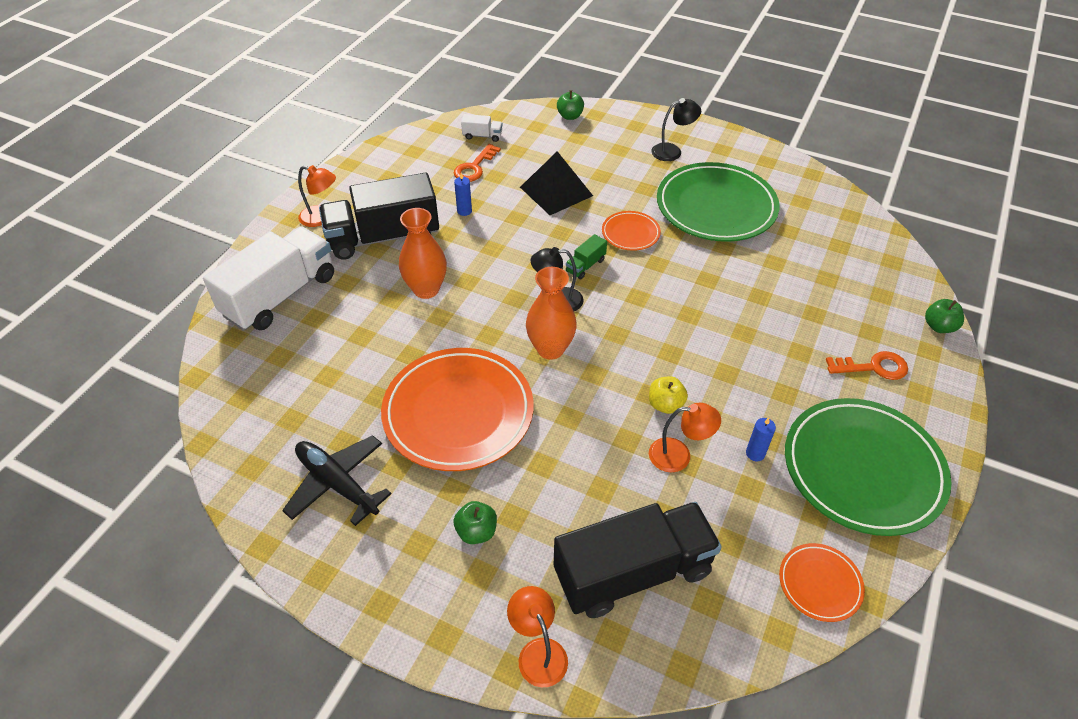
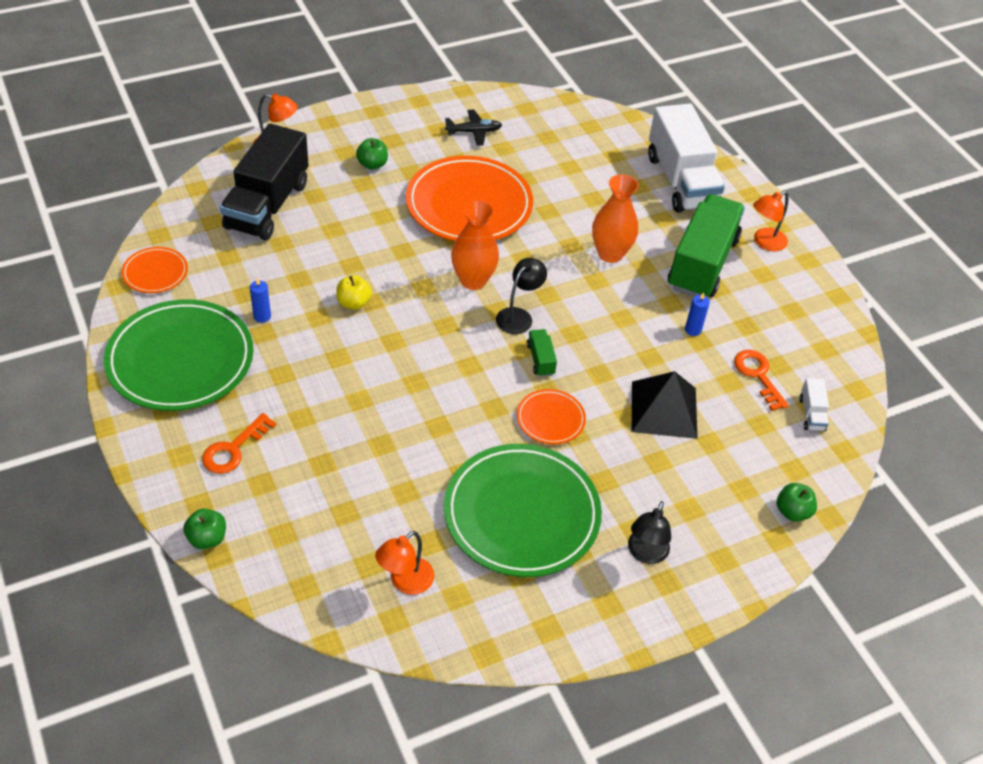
camera: 125 degrees right, 0 degrees up
black plane [282,435,392,526] -> black plane [445,109,502,146], size x0.65
black truck [319,173,439,260] -> green truck [668,194,745,297]
white truck [461,114,502,142] -> white truck turned 45 degrees counterclockwise [799,378,829,431]
orange lamp [649,403,721,472] -> orange lamp moved to [375,531,434,595]

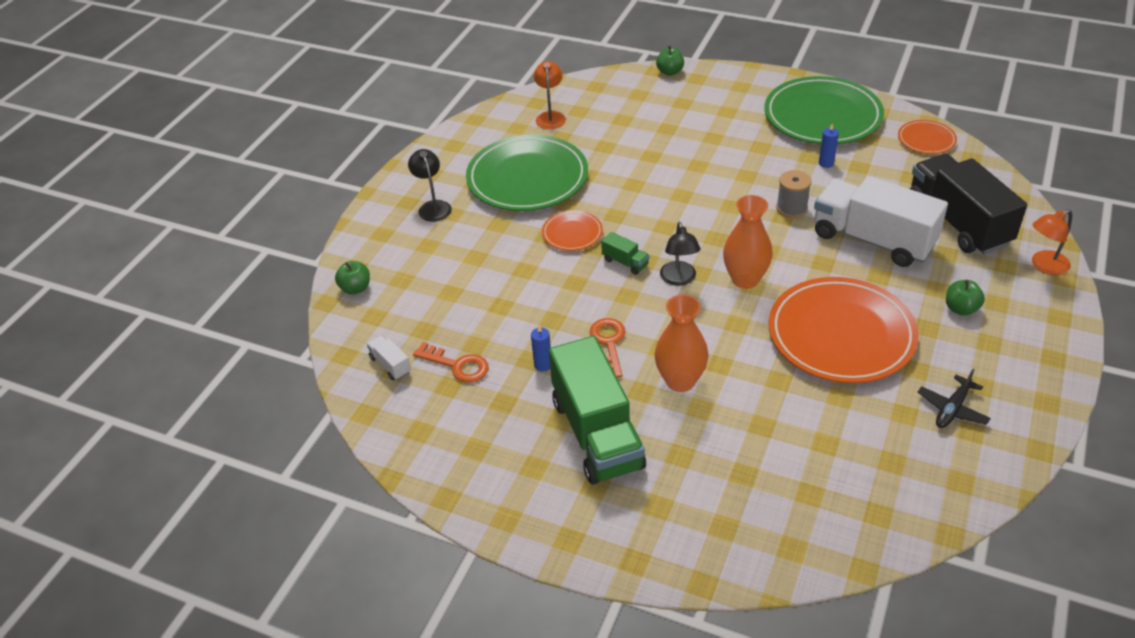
camera: 145 degrees right, 5 degrees down
orange key [202,413,277,474] -> orange key moved to [589,318,626,378]
yellow apple [336,275,372,310] -> grey spool [776,170,812,218]
black pyramid [632,371,698,439] -> none
white truck [648,103,725,213] -> white truck moved to [814,176,948,267]
orange lamp [753,191,789,251] -> none

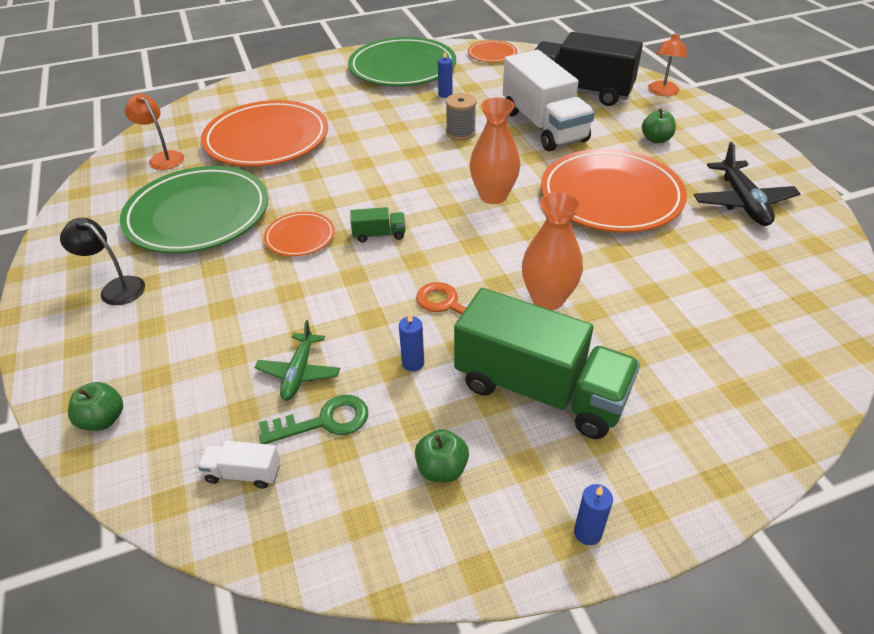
camera: 45 degrees left, 0 degrees up
orange key [413,342,489,383] -> green key [259,395,369,444]
green apple [656,46,684,76] -> green apple moved to [415,429,469,482]
black lamp [660,222,701,286] -> none
white truck [814,176,948,267] -> white truck turned 105 degrees counterclockwise [503,50,595,151]
black plane [918,369,991,428] -> black plane [694,142,801,226], size x1.55
none -> orange plate [201,100,328,167]
none -> green plane [255,320,340,400]
none -> blue candle [574,484,613,545]

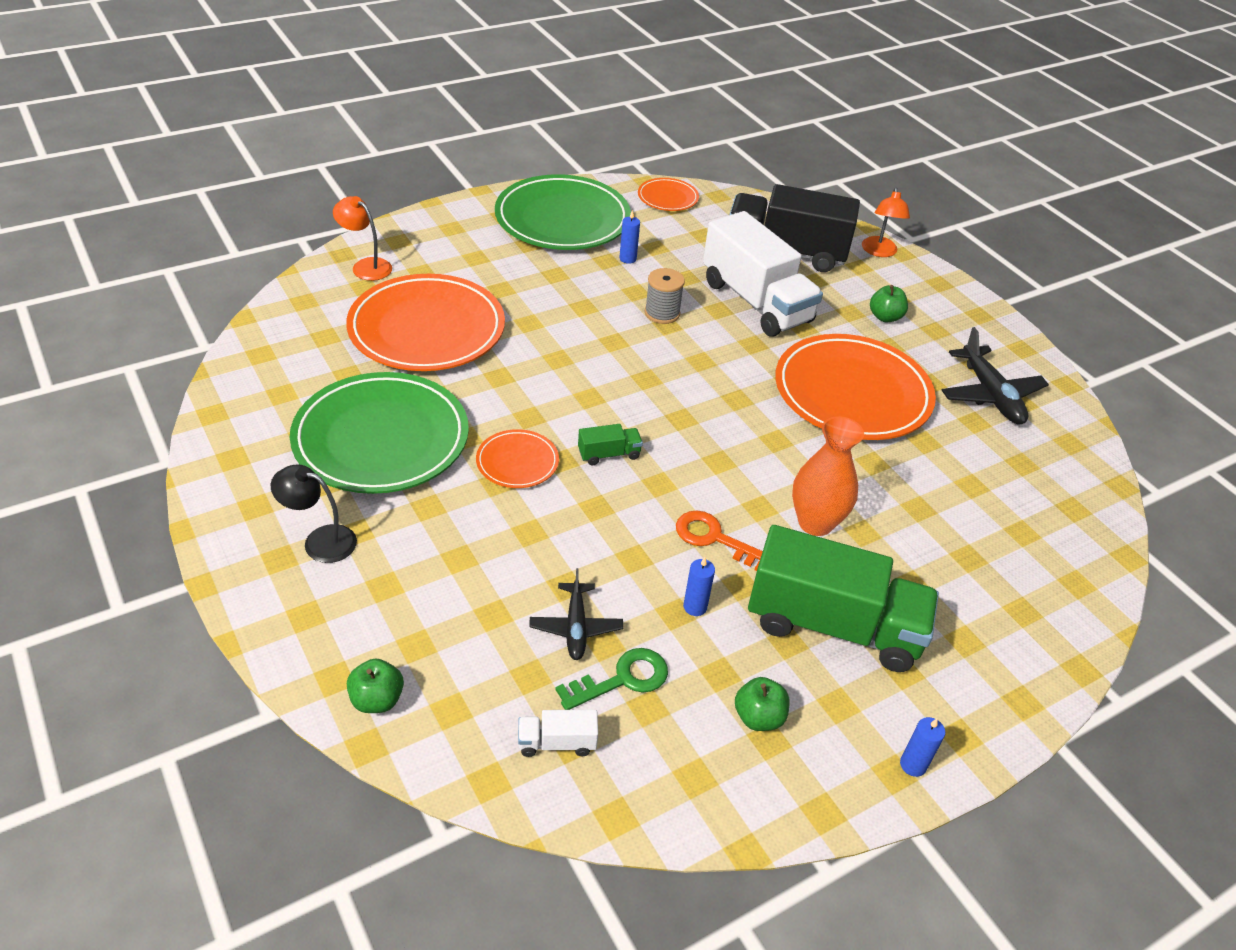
camera: 15 degrees left, 0 degrees up
orange lamp [125,93,184,170] -> orange lamp moved to [333,196,392,281]
green plane [255,320,340,400] -> black plane [529,568,623,660]
orange vase [470,97,520,204] -> none

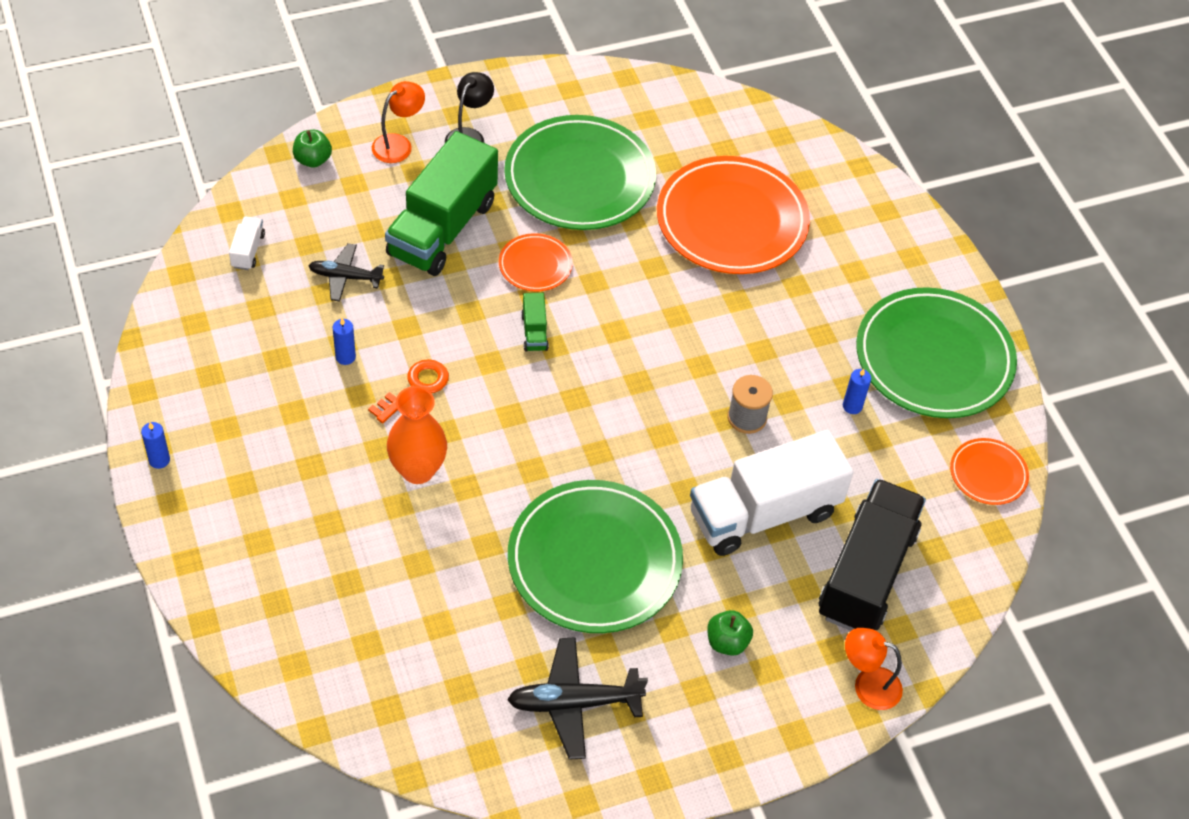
camera: 100 degrees right, 10 degrees up
orange lamp [333,196,392,281] -> orange lamp moved to [372,81,425,163]
green key [555,648,668,710] -> none
green apple [735,677,790,731] -> none
green truck [748,525,939,672] -> green truck moved to [385,131,498,276]
orange plate [775,334,936,440] -> green plate [508,480,683,633]

